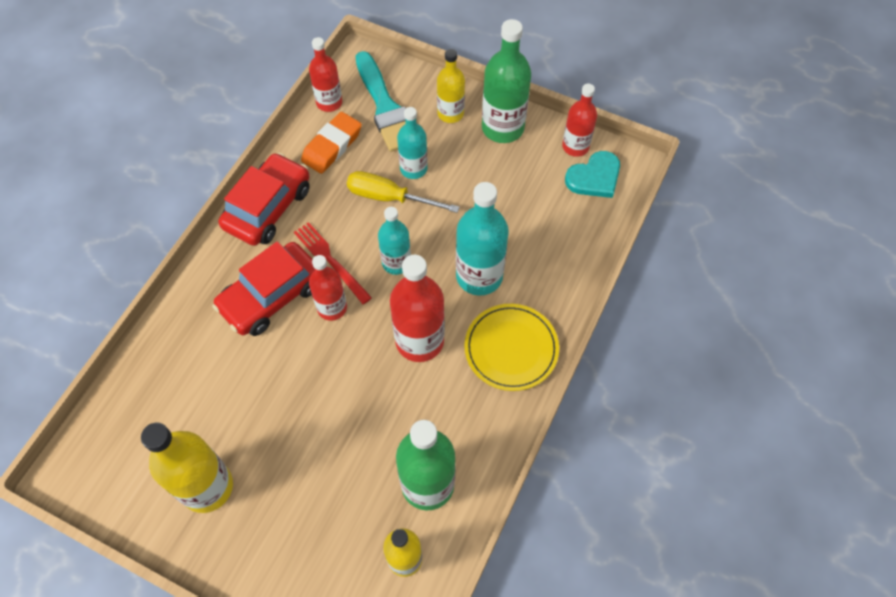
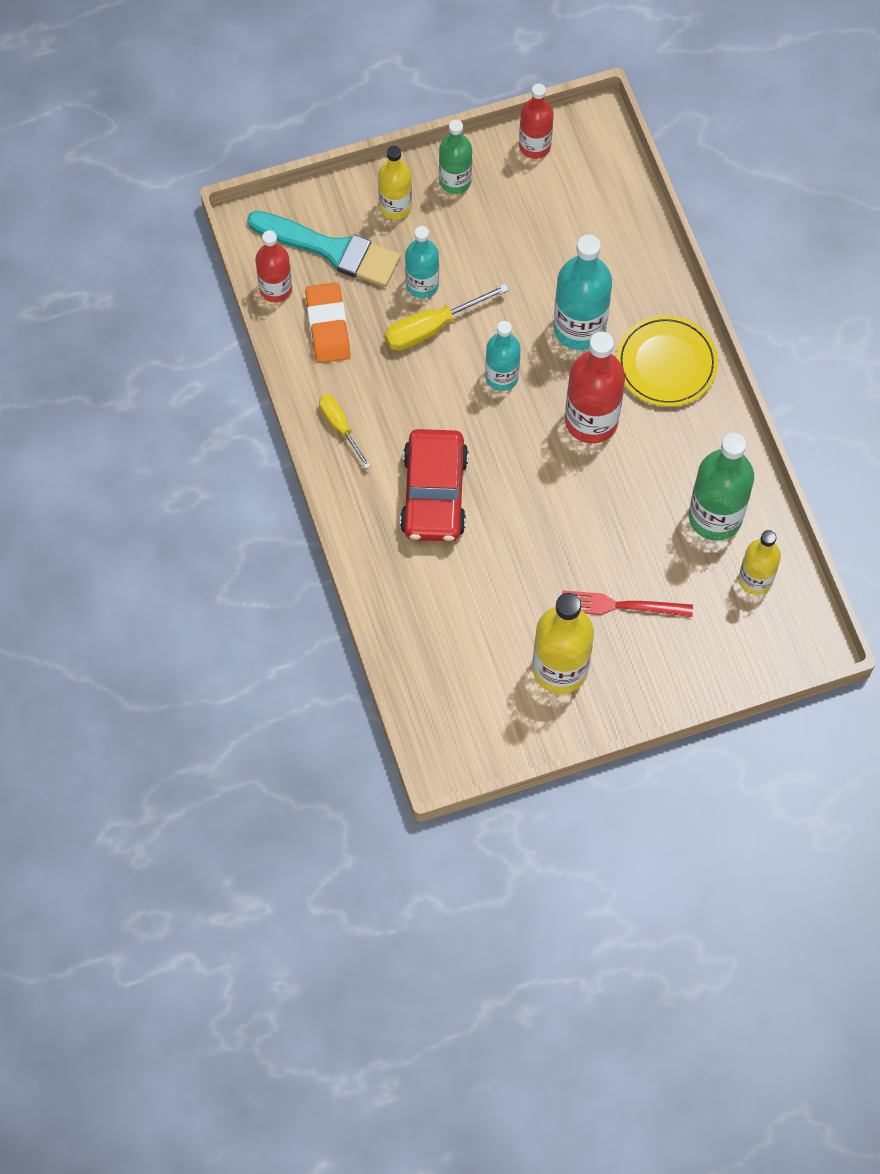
camera: 45 degrees left, 5 degrees up
red car [219,153,310,246] -> yellow screwdriver [319,395,371,469]
red fork [294,222,372,304] -> red fork moved to [562,590,693,617]
red bottle [309,255,347,321] -> none
green bottle [482,19,531,143] -> green bottle [439,120,472,194], size x0.63
turquoise heart [565,151,620,198] -> none

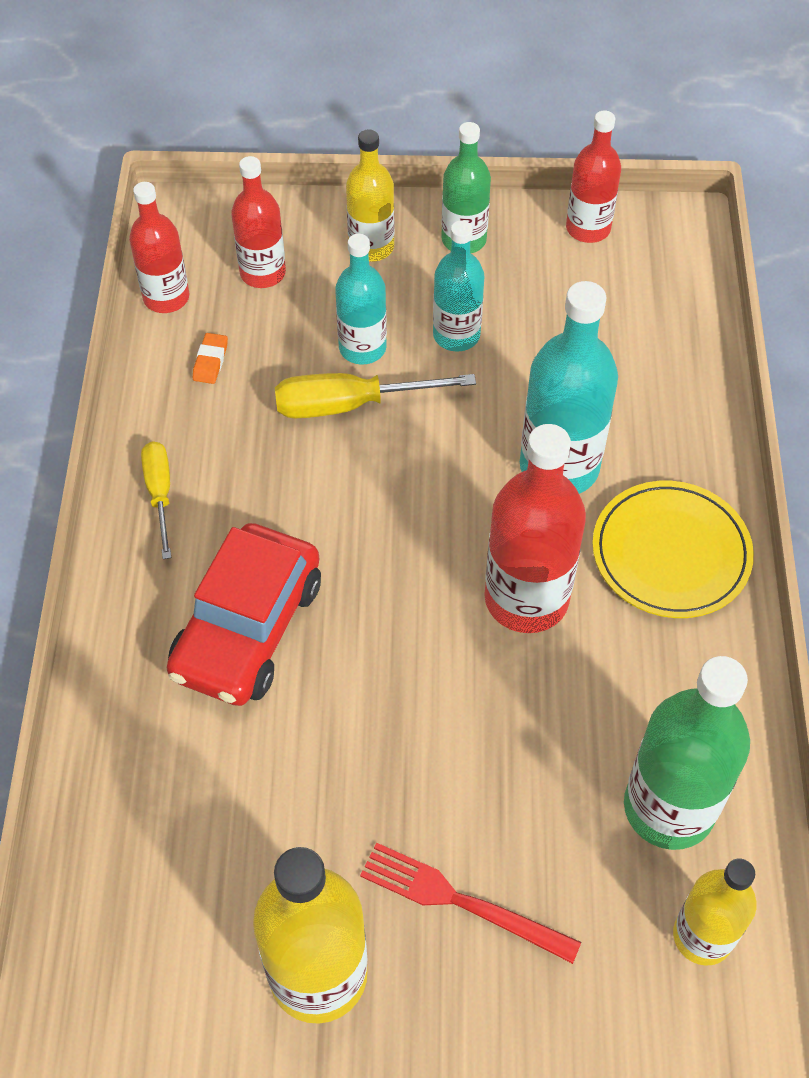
camera: 20 degrees right, 10 degrees down
turquoise brush [247,211,401,287] -> red bottle [231,156,286,288]
orange eraser [305,282,350,363] -> orange eraser [193,333,228,384], size x0.47
turquoise bottle [485,321,520,391] -> turquoise bottle moved to [433,220,485,352]

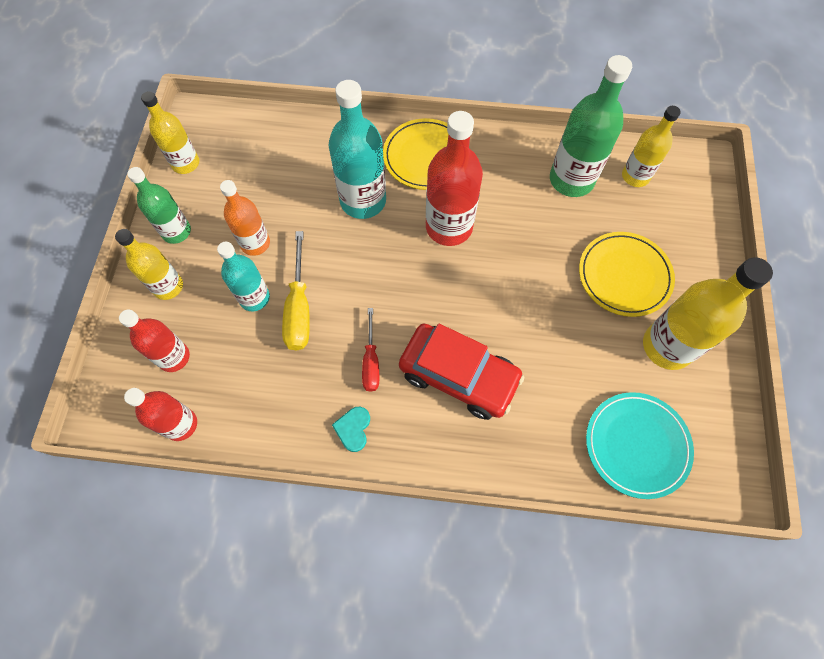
camera: 85 degrees left, 10 degrees up
yellow screwdriver [141,441,171,559] -> turquoise heart [332,407,370,452]
orange eraser [193,333,228,384] -> none
red fork [360,843,581,964] -> yellow plate [579,232,675,317]
turquoise bottle [433,220,485,352] -> orange bottle [220,180,270,256]
red bottle [566,111,621,243] -> yellow bottle [141,91,199,174]
none -> red screwdriver [362,308,379,391]
none -> turquoise plate [586,392,694,499]

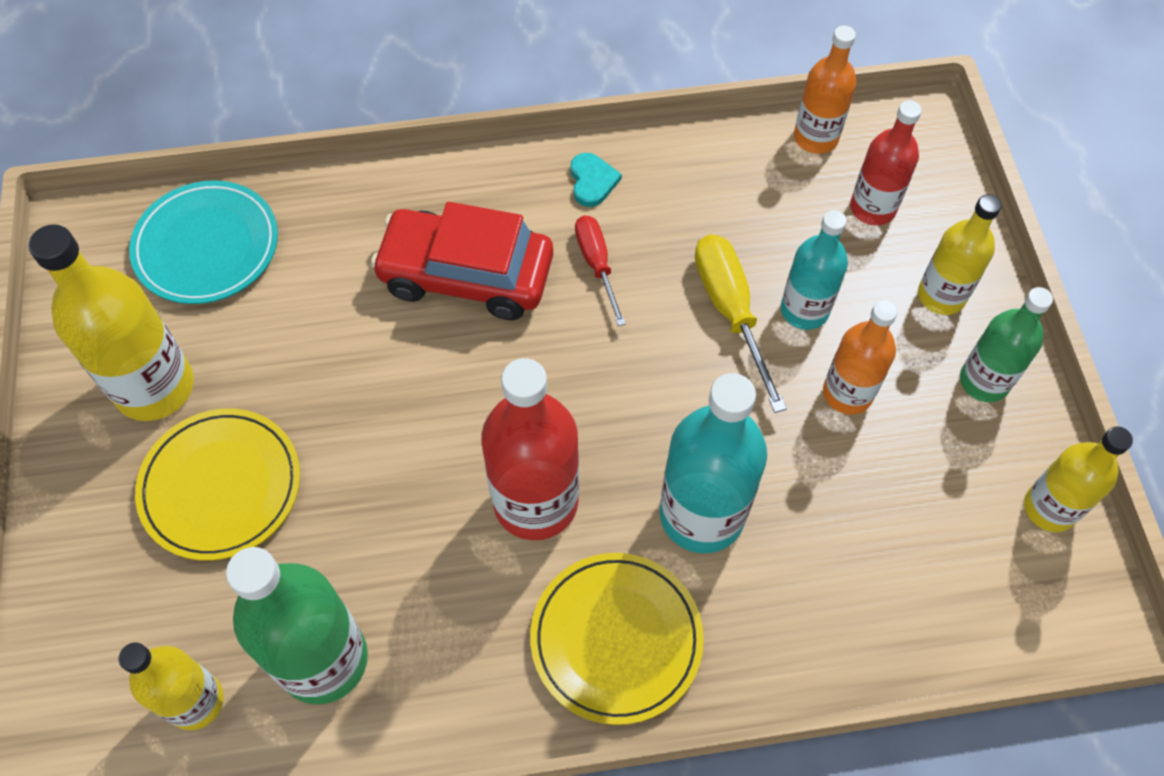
camera: 165 degrees right, 5 degrees down
red bottle [124,388,197,441] -> orange bottle [794,26,856,154]

